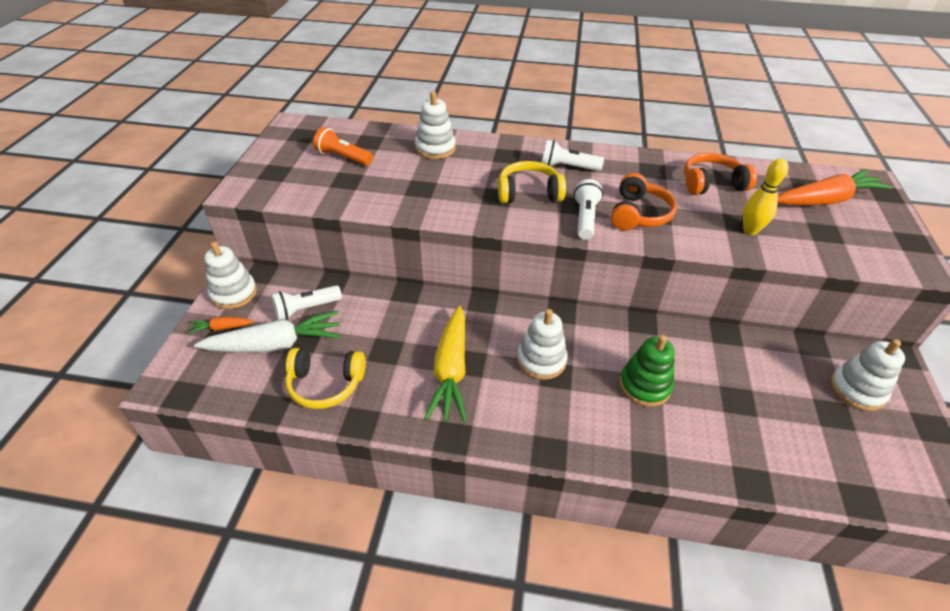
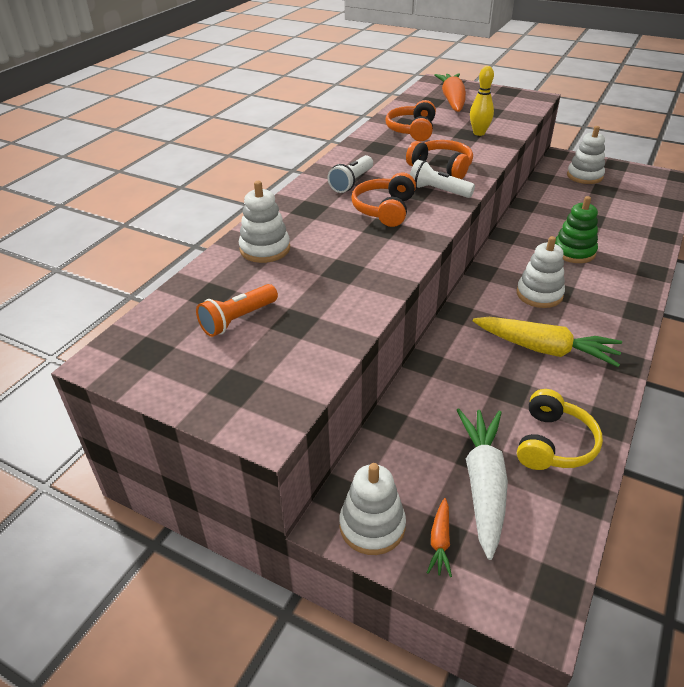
camera: 70 degrees left, 5 degrees down
white flashlight [272,285,342,320] -> none
yellow headphones [498,161,566,203] -> orange headphones [351,173,416,227]

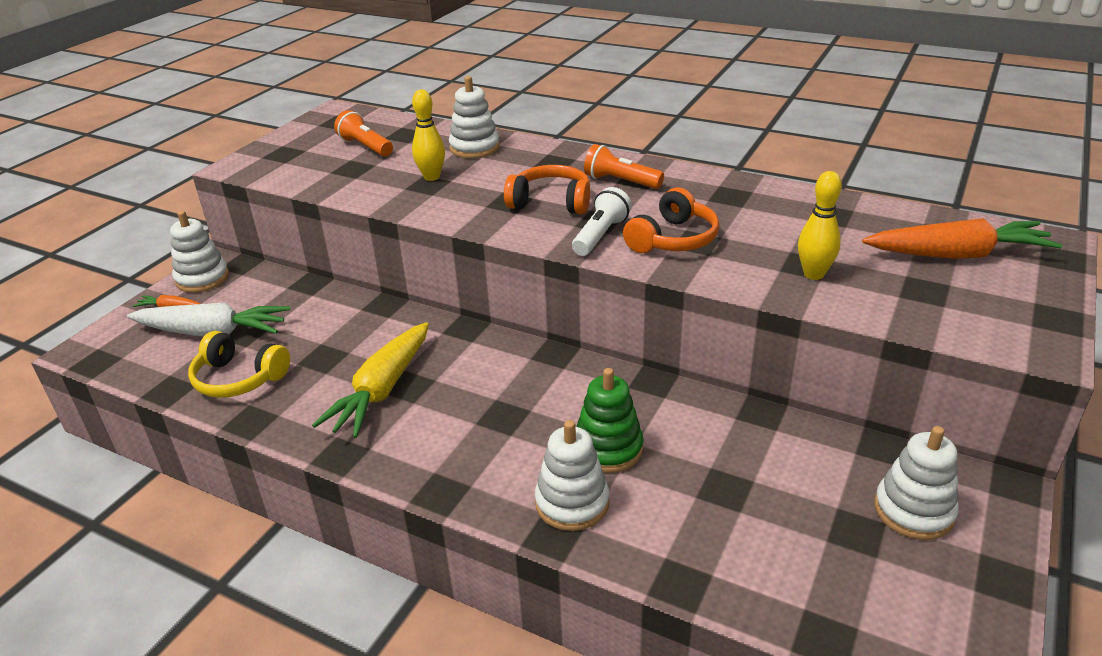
camera: 90 degrees right, 5 degrees down
white flashlight [327,155,373,193] -> orange flashlight [584,144,664,189]
orange headphones [386,100,436,141] -> none
white stacking toy [517,236,565,308] -> white stacking toy moved to [535,420,609,531]
none -> yellow bowling pin [412,89,445,181]

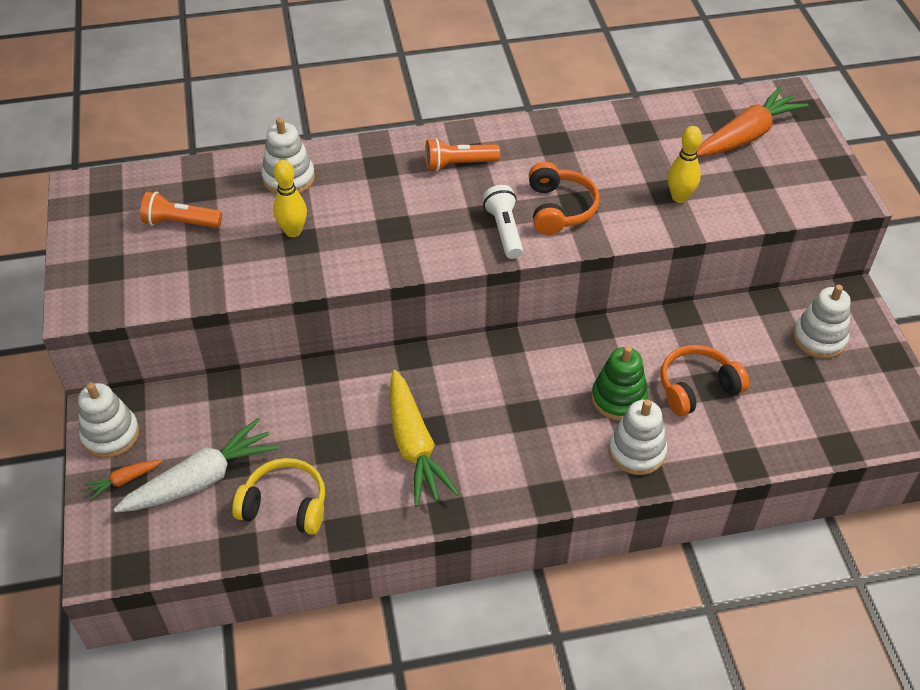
camera: 40 degrees left, 15 degrees up
yellow headphones [188,331,290,398] -> yellow headphones turned 150 degrees counterclockwise [232,458,325,535]
orange headphones [504,165,590,214] -> orange headphones moved to [660,345,749,416]

